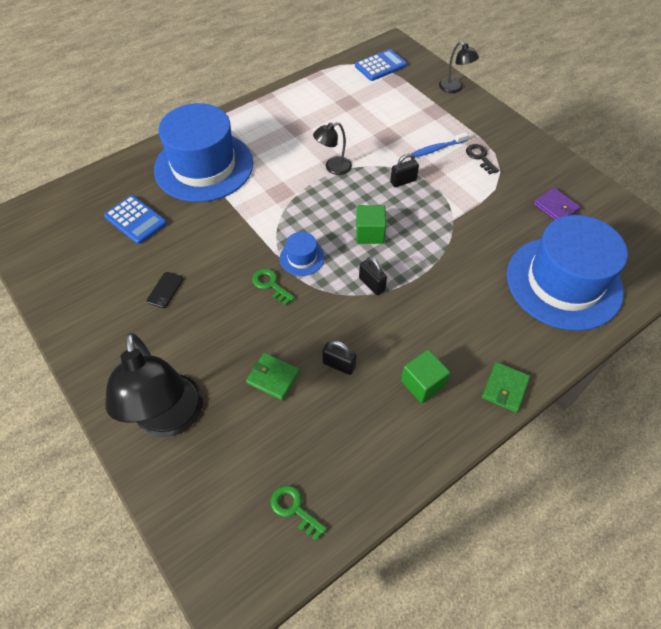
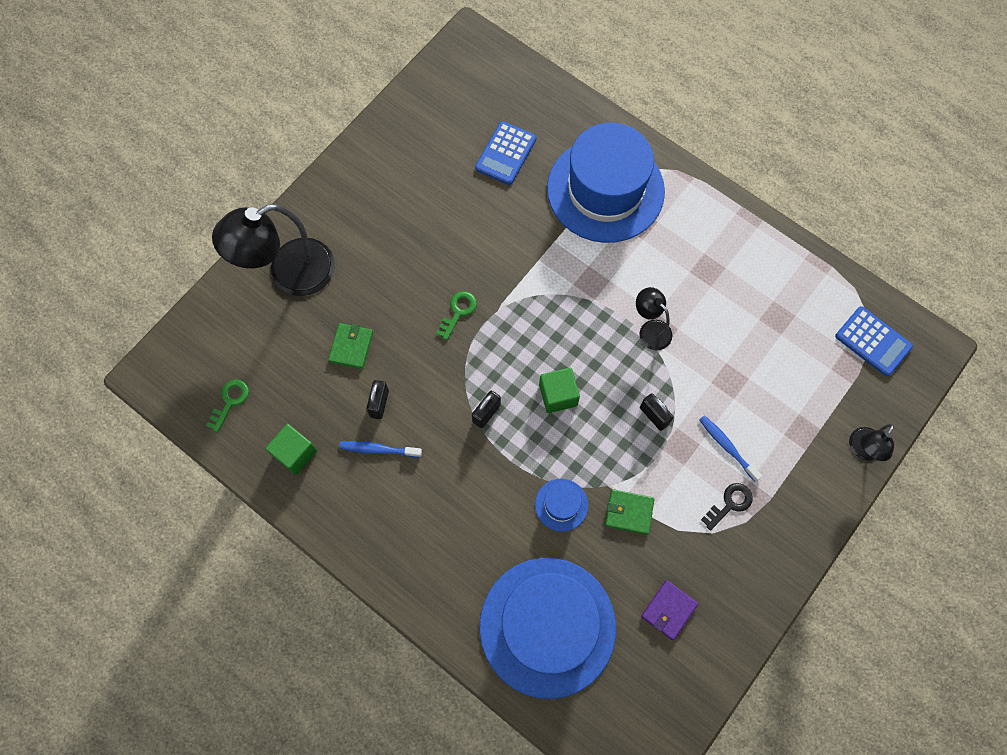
camera: 75 degrees right, 15 degrees up
black phone [147,272,183,308] -> none
blue hat [280,232,325,276] -> blue hat moved to [535,479,588,532]
green cube [401,350,450,403] -> green cube moved to [265,424,317,475]
green wallet [482,362,530,413] -> green wallet moved to [605,489,655,535]
none -> blue toothbrush [339,441,422,458]

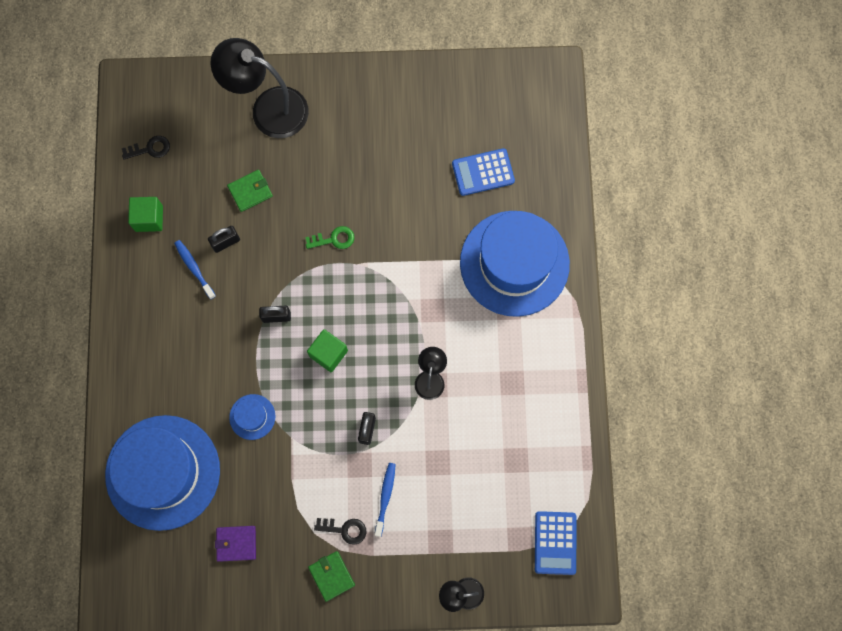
camera: 50 degrees right, 5 degrees up
green key [206,380,249,433] -> black key [122,136,170,159]
green wallet [605,489,655,535] -> green wallet moved to [308,551,355,602]

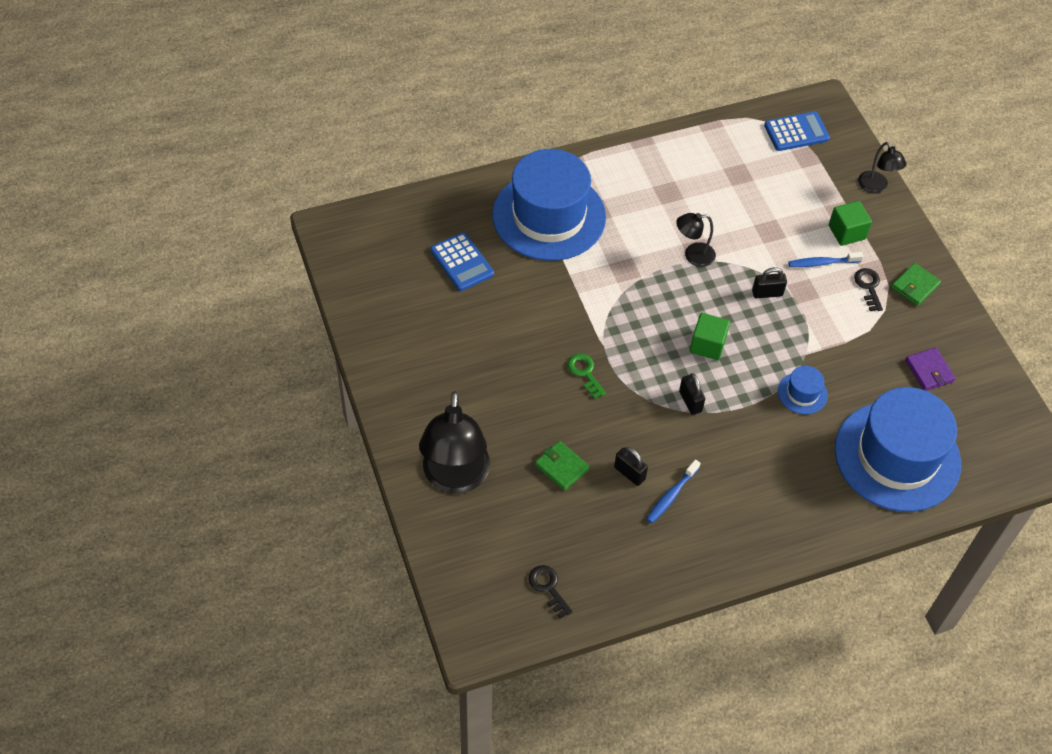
camera: 110 degrees left, 20 degrees down
green cube [128,197,163,232] -> green cube moved to [829,201,872,246]

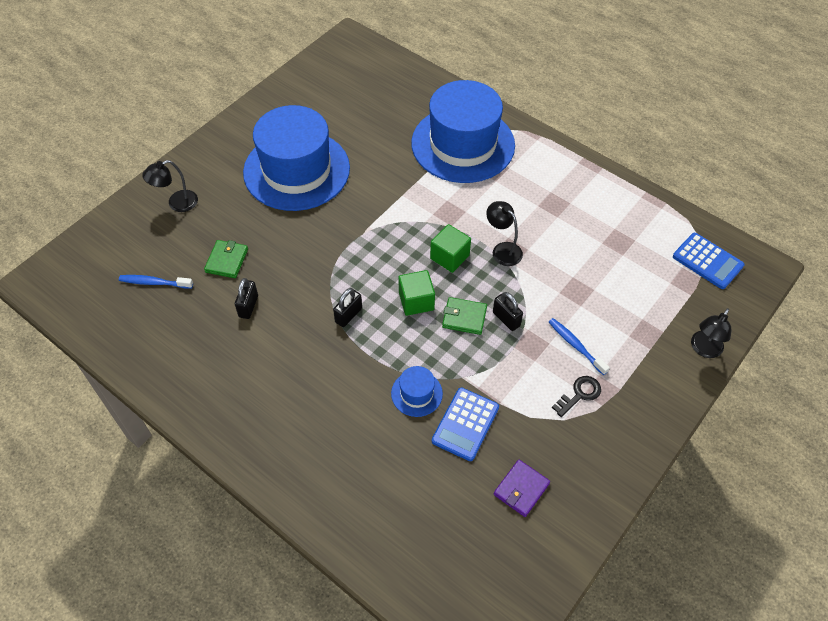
camera: 60 degrees right, 0 degrees up
black lamp [419,391,490,494] -> black lamp [142,160,198,212], size x0.50
blue calculator [430,232,494,291] -> blue calculator moved to [432,388,499,461]
black key [529,565,573,618] -> none
green key [567,354,606,399] -> none
blue toothbrush [646,459,700,523] -> blue toothbrush moved to [119,275,193,289]
green cube [829,201,872,246] -> green cube moved to [430,224,471,273]
blue hat [835,387,961,512] -> blue hat moved to [243,105,350,211]
green wallet [891,263,941,306] -> green wallet moved to [442,297,487,335]

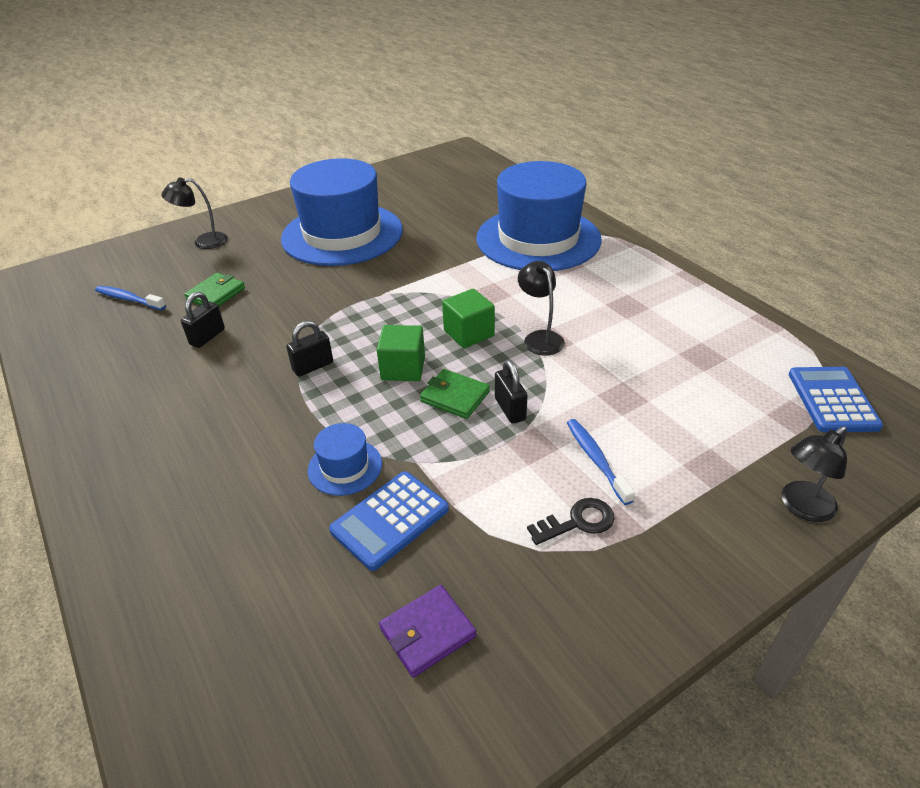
camera: 20 degrees right, 15 degrees down
blue calculator [673,233,745,289] -> blue calculator turned 150 degrees counterclockwise [789,367,883,432]

